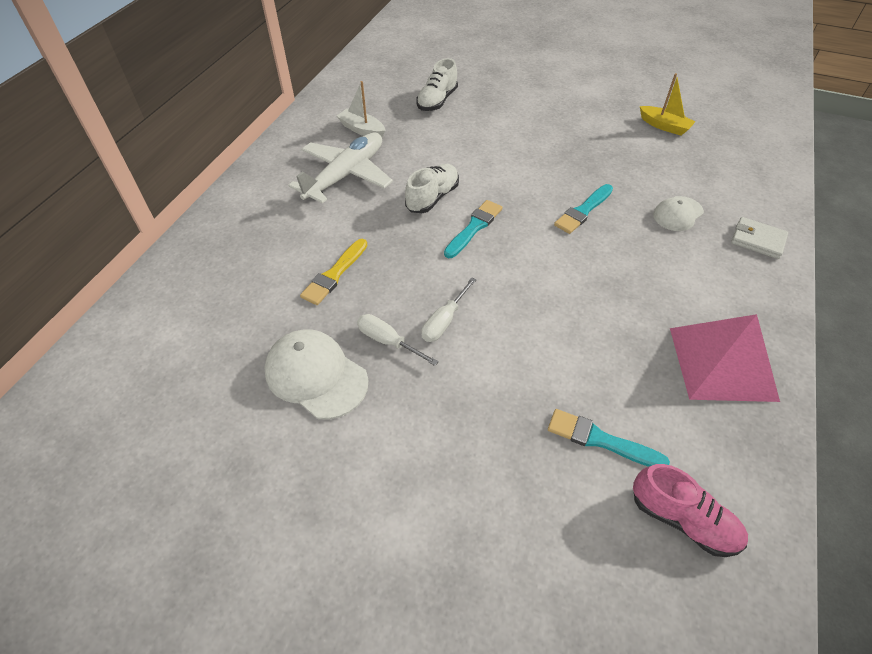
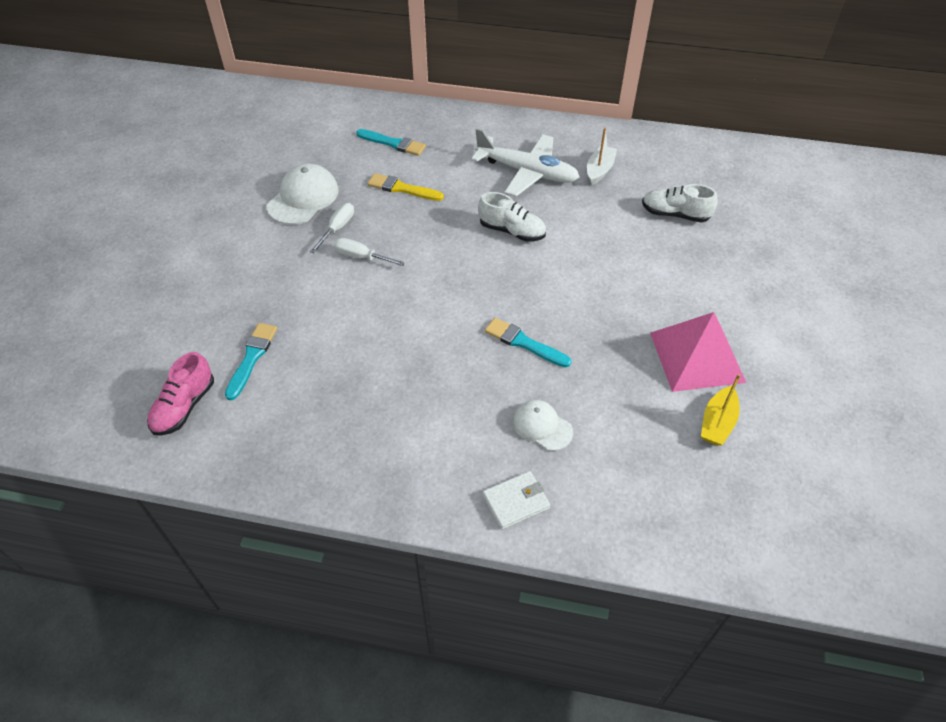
camera: 80 degrees right, 0 degrees up
turquoise brush [444,200,503,258] -> turquoise brush moved to [356,129,426,156]
pink pyramid [670,314,780,402] -> pink pyramid moved to [650,312,746,392]
white wallet [731,217,788,259] -> white wallet turned 45 degrees clockwise [482,471,550,530]

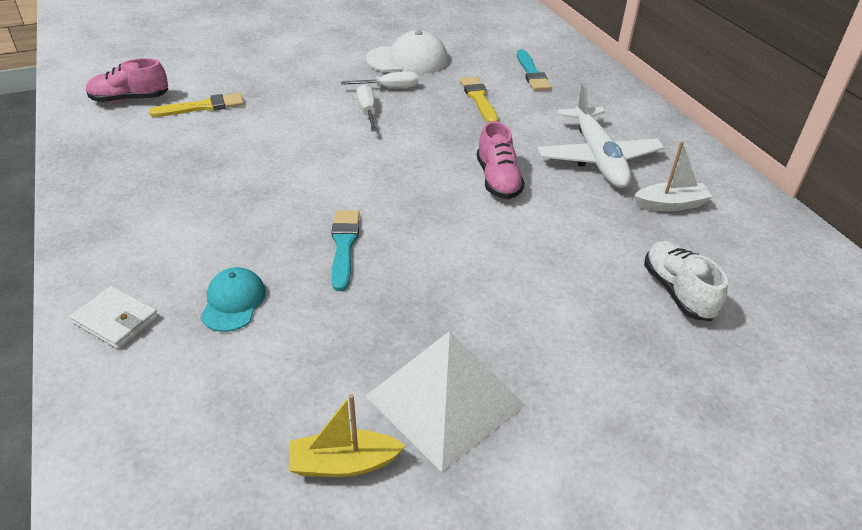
camera: 55 degrees right, 10 degrees down
turquoise brush [225,323,277,400] -> yellow brush [149,93,244,117]
white shoe [478,192,546,242] -> pink shoe [477,121,525,199]
white cap [513,400,573,451] -> turquoise cap [201,267,266,332]
pink pyramid [650,312,746,392] -> white pyramid [365,331,526,472]

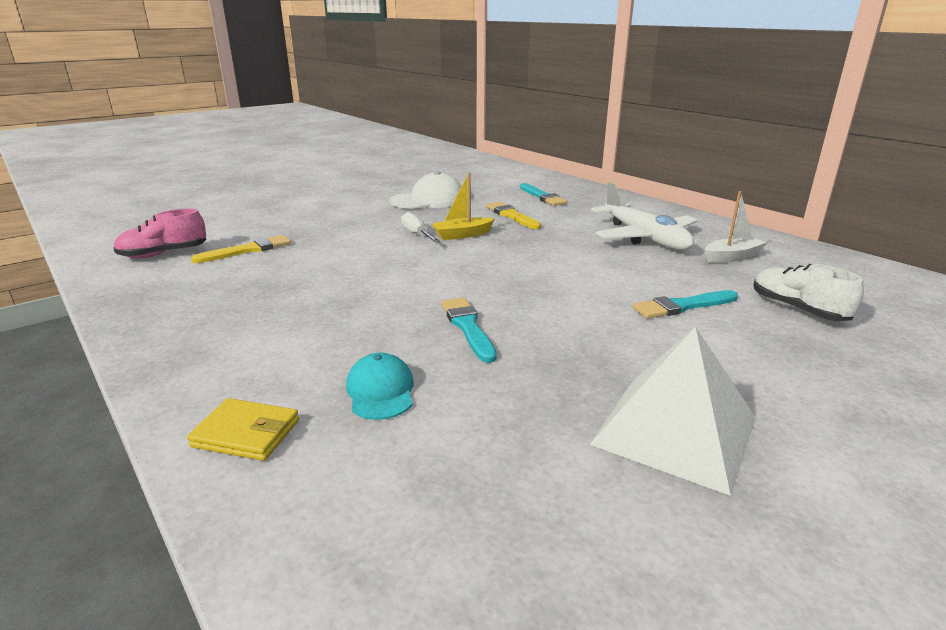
camera: 15 degrees left, 15 degrees down
white wallet [70,286,158,349] -> yellow wallet [187,398,299,461]
yellow boat [289,394,406,477] -> yellow boat moved to [432,172,495,240]
white screwdriver [341,72,418,88] -> none
pink shoe [477,121,525,199] -> none
none -> turquoise brush [632,290,738,318]

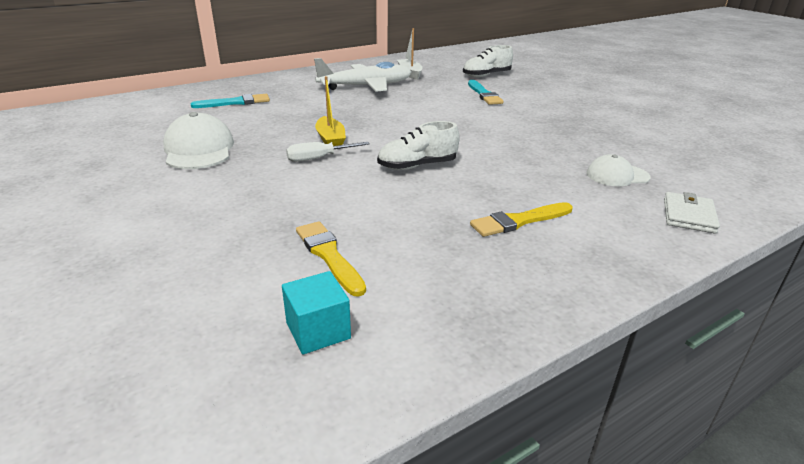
camera: 85 degrees left, 5 degrees up
pink shoe [113,209,206,258] -> turquoise cube [282,271,351,354]
yellow wallet [187,398,299,461] -> white wallet [664,192,720,234]
turquoise cap [346,353,414,420] -> white cap [587,154,651,186]
turquoise brush [441,298,497,363] -> none
yellow brush [486,202,541,229] -> yellow brush moved to [470,202,572,237]
white pyramid [589,326,756,496] -> none
none -> white shoe [377,121,460,170]

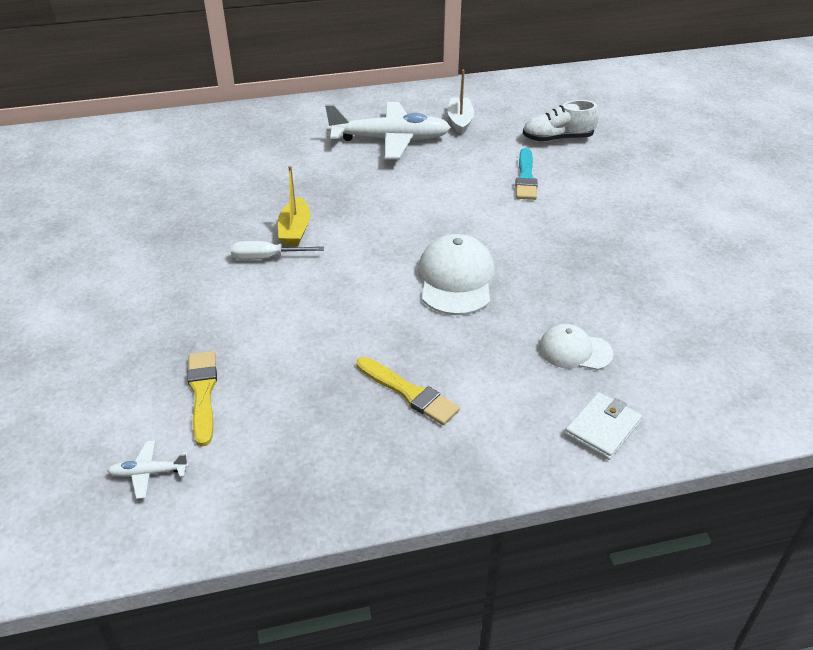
camera: 20 degrees right, 10 degrees up
white cap [163,112,234,169] -> white cap moved to [418,234,495,315]
turquoise brush [191,94,270,108] -> none
turquoise cube [282,271,351,354] -> white plane [107,440,189,499]
white shoe [377,121,460,170] -> none
yellow brush [470,202,572,237] -> yellow brush turned 135 degrees counterclockwise [356,357,460,425]

